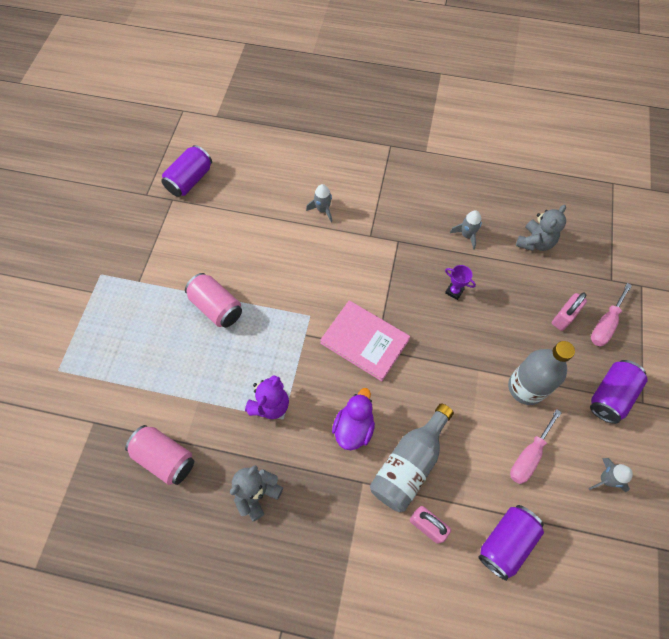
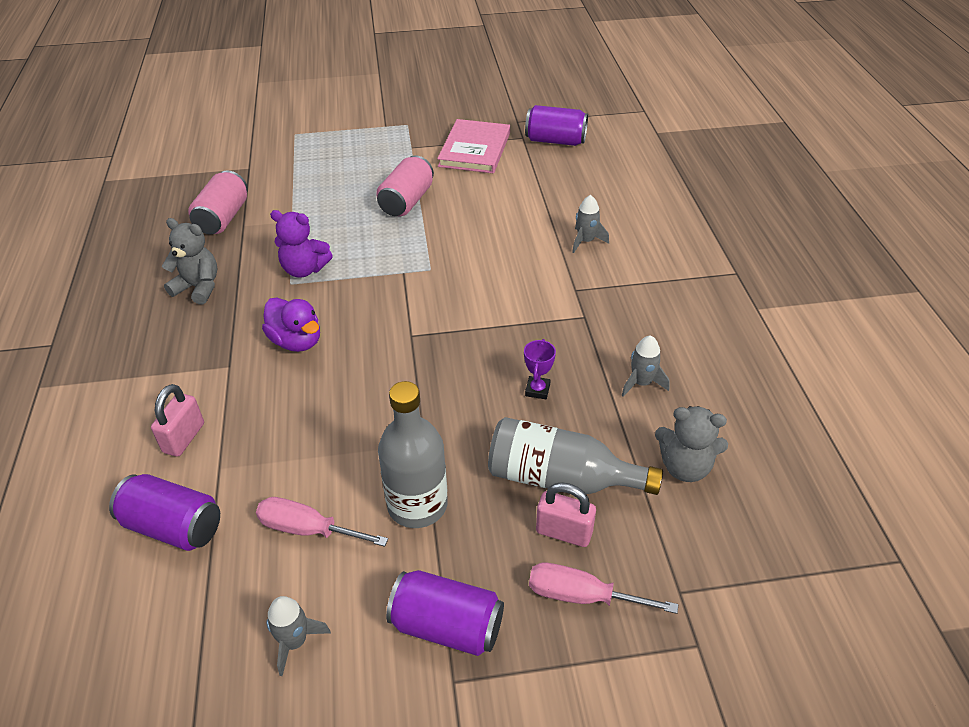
camera: 70 degrees right, 20 degrees down
pink book [320,300,410,381] -> pink book moved to [437,119,510,173]
purple duck [332,388,375,450] -> purple duck turned 45 degrees clockwise [262,298,320,352]
grey bottle [370,403,454,512] -> grey bottle moved to [488,417,663,495]

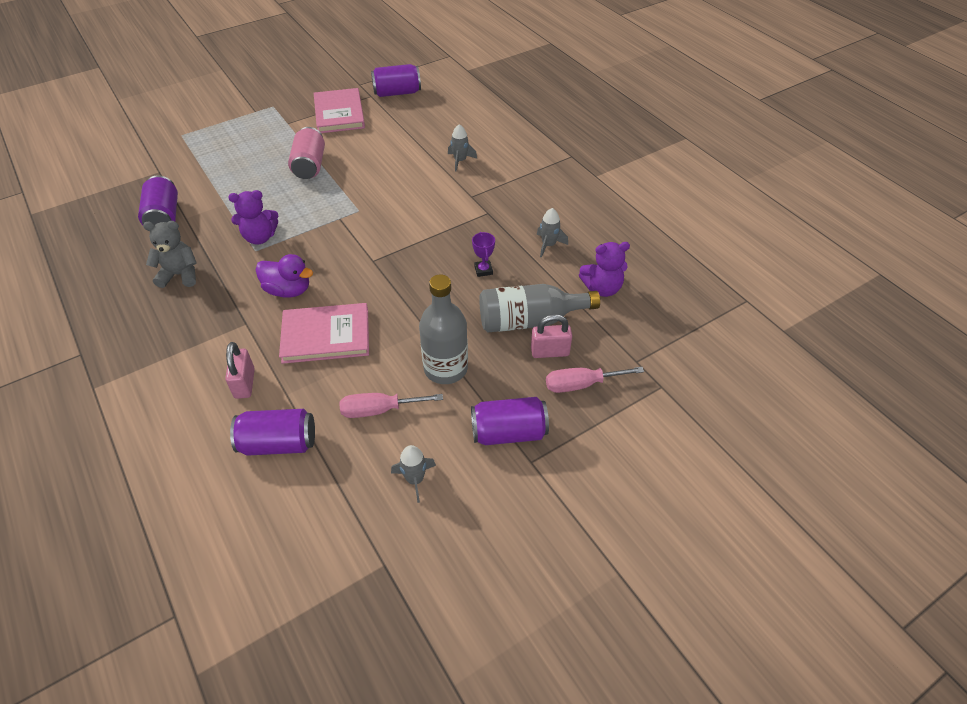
camera: 25 degrees left, 5 degrees up
pink can [188,170,248,234] -> purple can [138,175,178,225]
grey teddy bear [655,406,728,482] -> purple teddy bear [579,242,630,297]
none -> pink book [279,303,369,364]

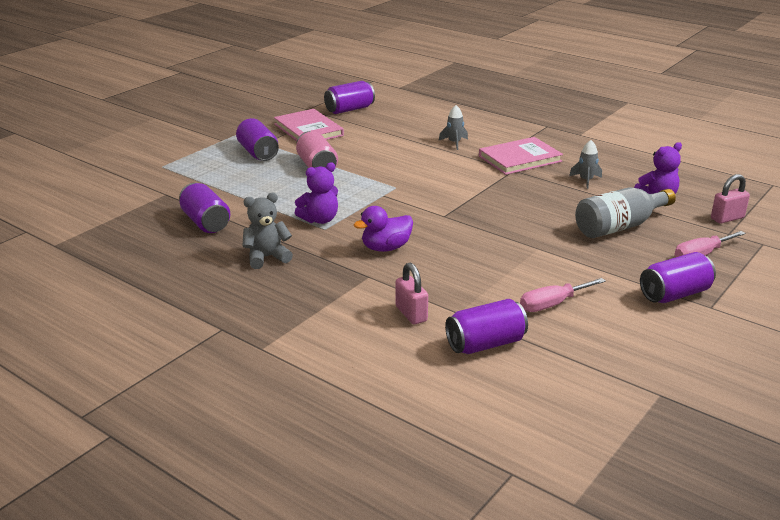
camera: 20 degrees left, 20 degrees down
purple duck [256,254,313,298] -> purple duck turned 150 degrees clockwise [354,206,413,252]
pink book [279,303,369,364] -> pink book moved to [479,137,563,175]
grey rocket [391,445,436,503] -> none
grey bottle [419,275,468,384] -> none
purple trophy [472,232,495,277] -> none
pink padlock [531,314,572,358] -> pink padlock moved to [711,174,750,224]
none -> purple can [236,118,279,161]

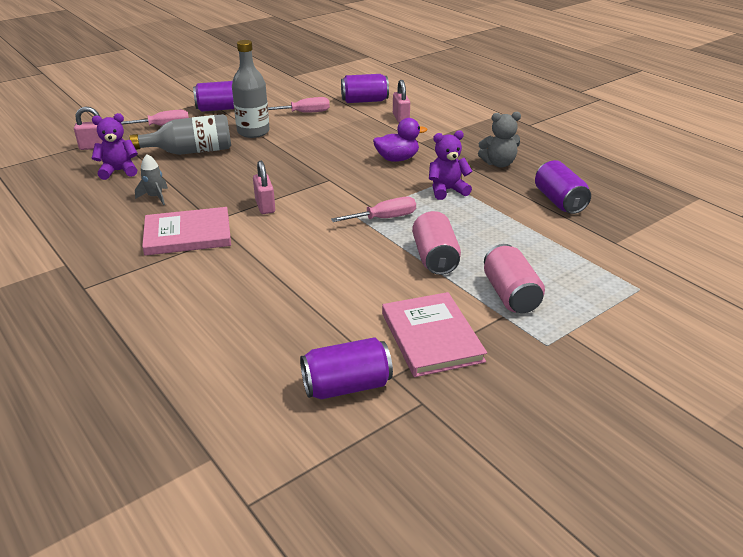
camera: 165 degrees left, 5 degrees up
purple can [236,118,279,161] -> pink can [484,244,545,313]
grey rocket [439,105,468,150] -> none
none -> grey bottle [232,40,270,138]
none -> pink padlock [253,161,275,214]
none -> pink screwdriver [331,197,416,222]

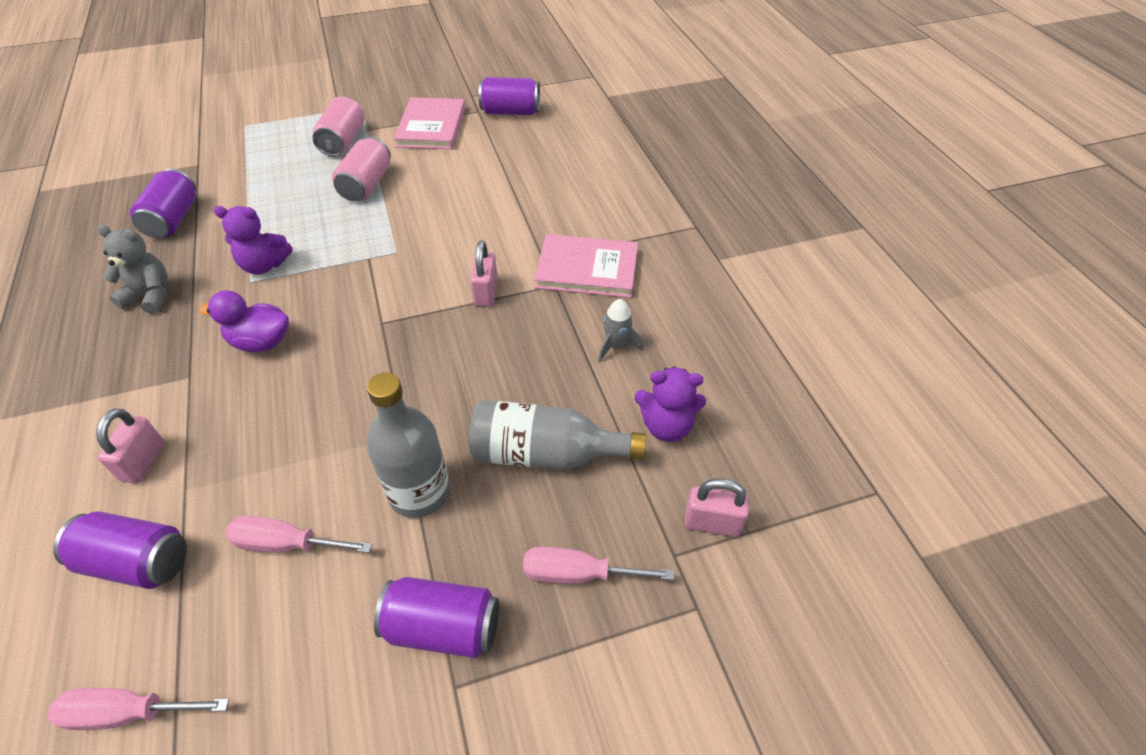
camera: 160 degrees left, 15 degrees up
pink screwdriver [331,197,416,222] -> pink screwdriver moved to [48,688,230,730]

